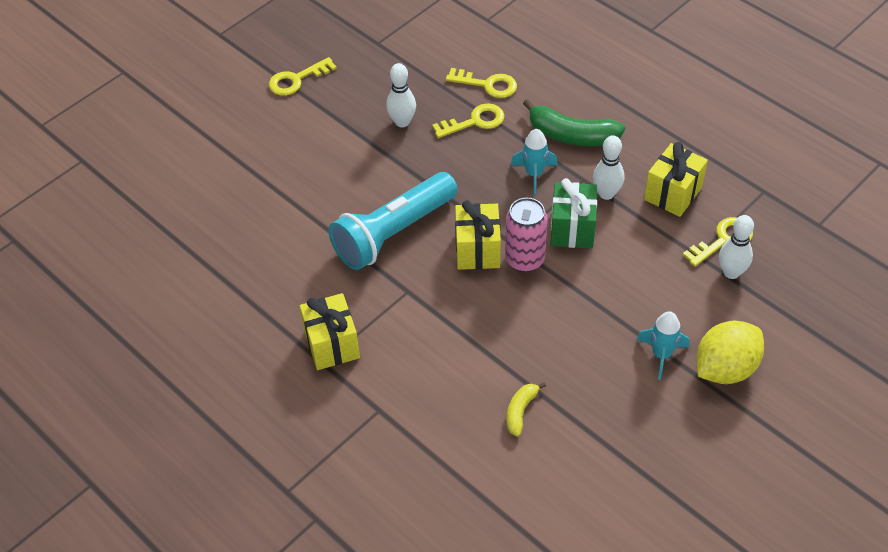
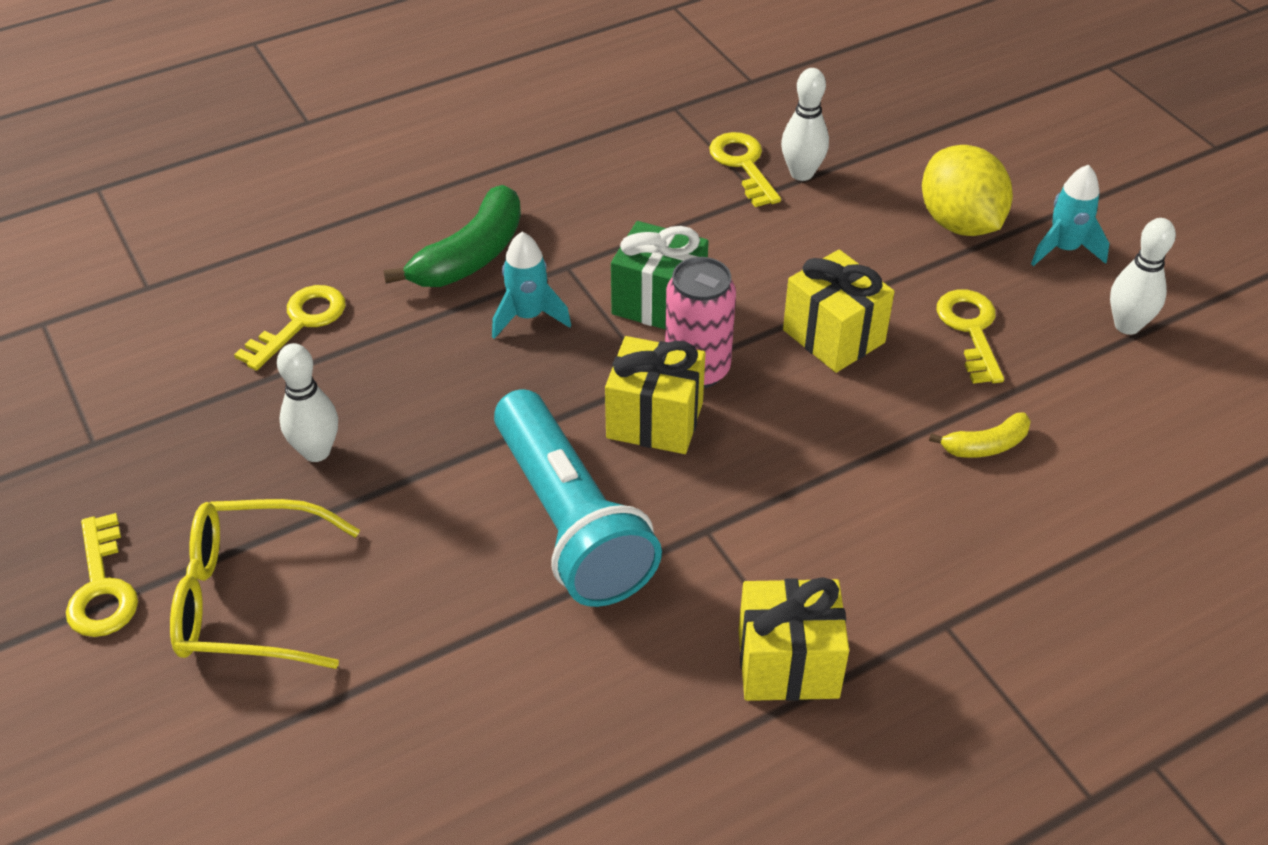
camera: 75 degrees left, 5 degrees down
yellow key [432,103,504,138] -> yellow key moved to [936,289,1004,384]
yellow banana [507,382,546,436] -> yellow banana turned 60 degrees counterclockwise [929,412,1031,458]
white bowling pin [593,135,624,200] -> white bowling pin moved to [1110,218,1176,335]
turquoise rocket [637,311,689,380] -> turquoise rocket moved to [1031,165,1109,266]
yellow gift [644,142,708,217] -> yellow gift moved to [783,250,894,373]
none -> yellow glasses [170,499,360,669]

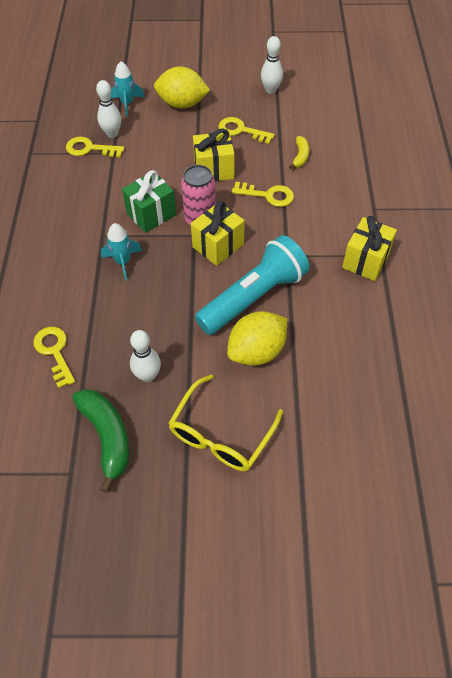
camera: 60 degrees left, 10 degrees up
yellow key [66,513,138,637] -> yellow key moved to [232,182,294,207]
green banana [383,185,521,287] -> green banana moved to [72,389,129,493]
turquoise flashlight [494,389,662,607] -> turquoise flashlight turned 45 degrees counterclockwise [195,235,309,335]
turquoise rocket [1031,165,1109,266] -> turquoise rocket moved to [111,61,145,117]
none -> yellow lemon [227,311,287,366]

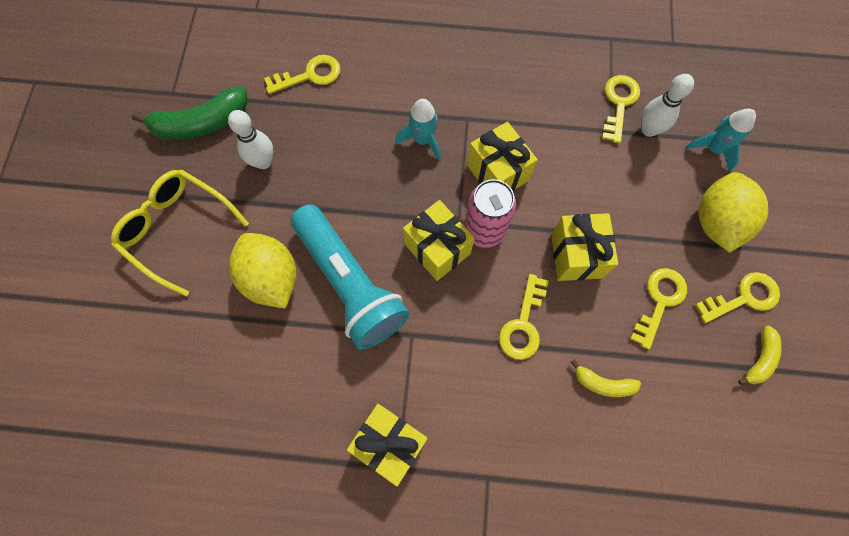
camera: 95 degrees right, 15 degrees up
green gift [122,170,176,233] -> yellow gift [467,122,538,191]
white bowling pin [261,36,283,94] -> yellow banana [738,325,782,385]
none -> yellow key [695,272,780,323]

